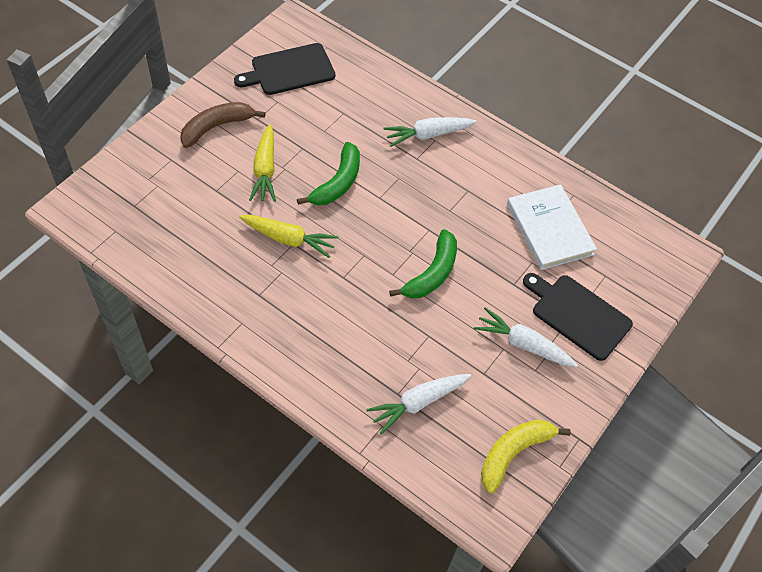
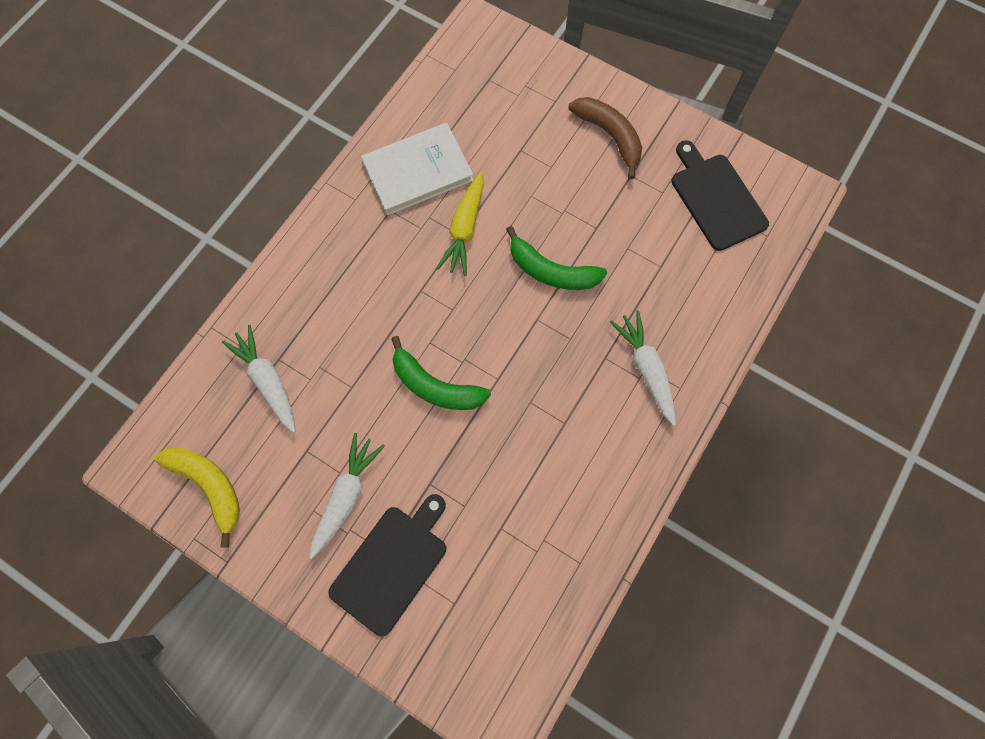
camera: 90 degrees right, 15 degrees up
yellow carrot [249,124,276,202] -> none
white book [507,184,597,270] -> white book moved to [361,123,473,215]

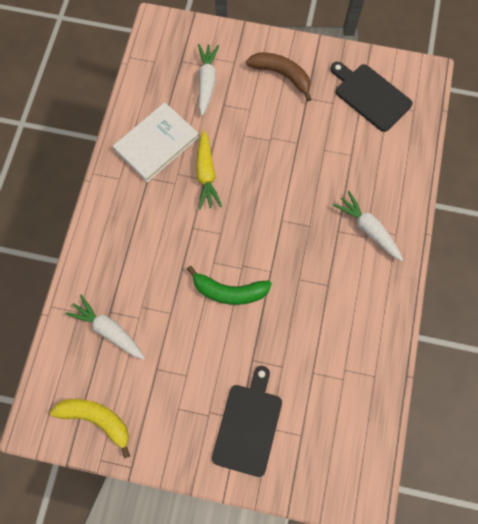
camera: 20 degrees left, 0 degrees up
white carrot [309,433,385,559] -> white carrot moved to [198,44,219,116]
green banana [506,226,607,290] -> none

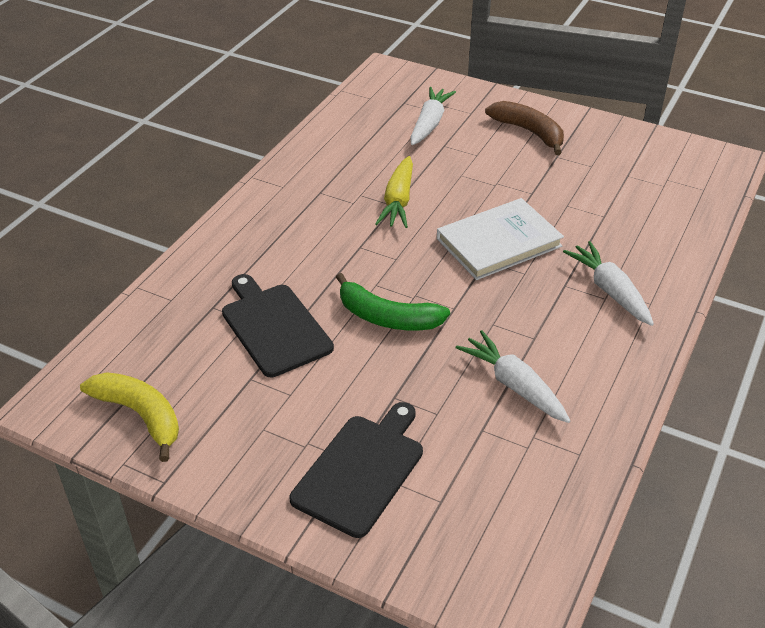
camera: 15 degrees right, 30 degrees down
white carrot [65,295,145,360] -> white carrot moved to [456,330,571,423]
white book [113,102,199,182] -> white book moved to [437,198,564,280]
black cutting board [331,62,413,132] -> black cutting board moved to [222,274,334,377]

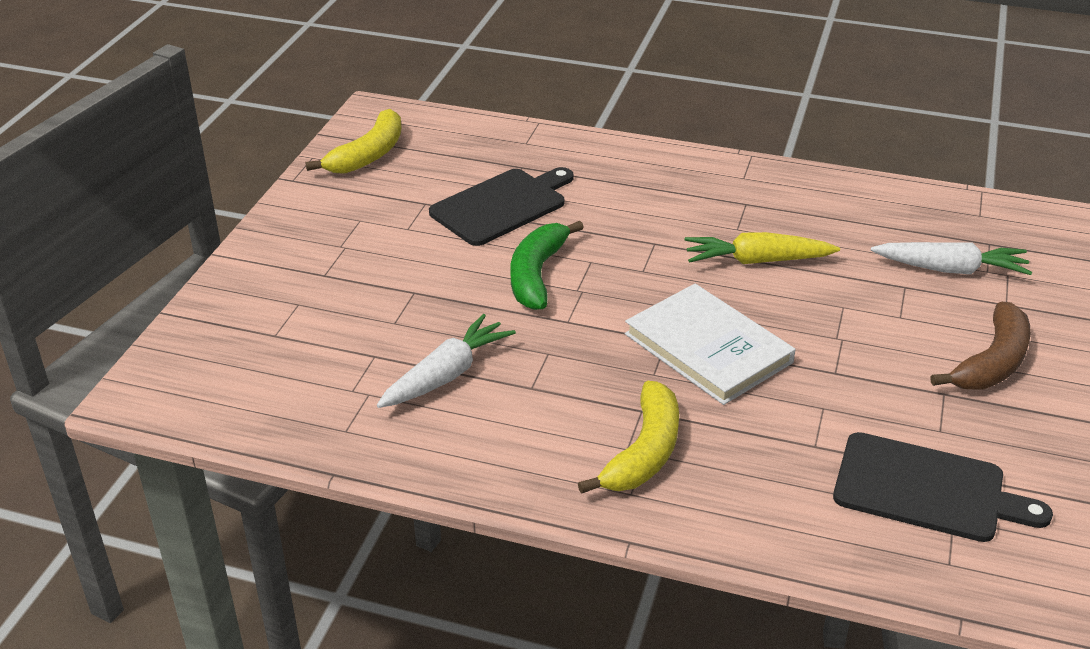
camera: 80 degrees right, 5 degrees down
black cutting board [290,402,423,538] -> black cutting board moved to [833,432,1053,542]
white carrot [563,241,654,326] -> yellow banana [578,381,679,494]

